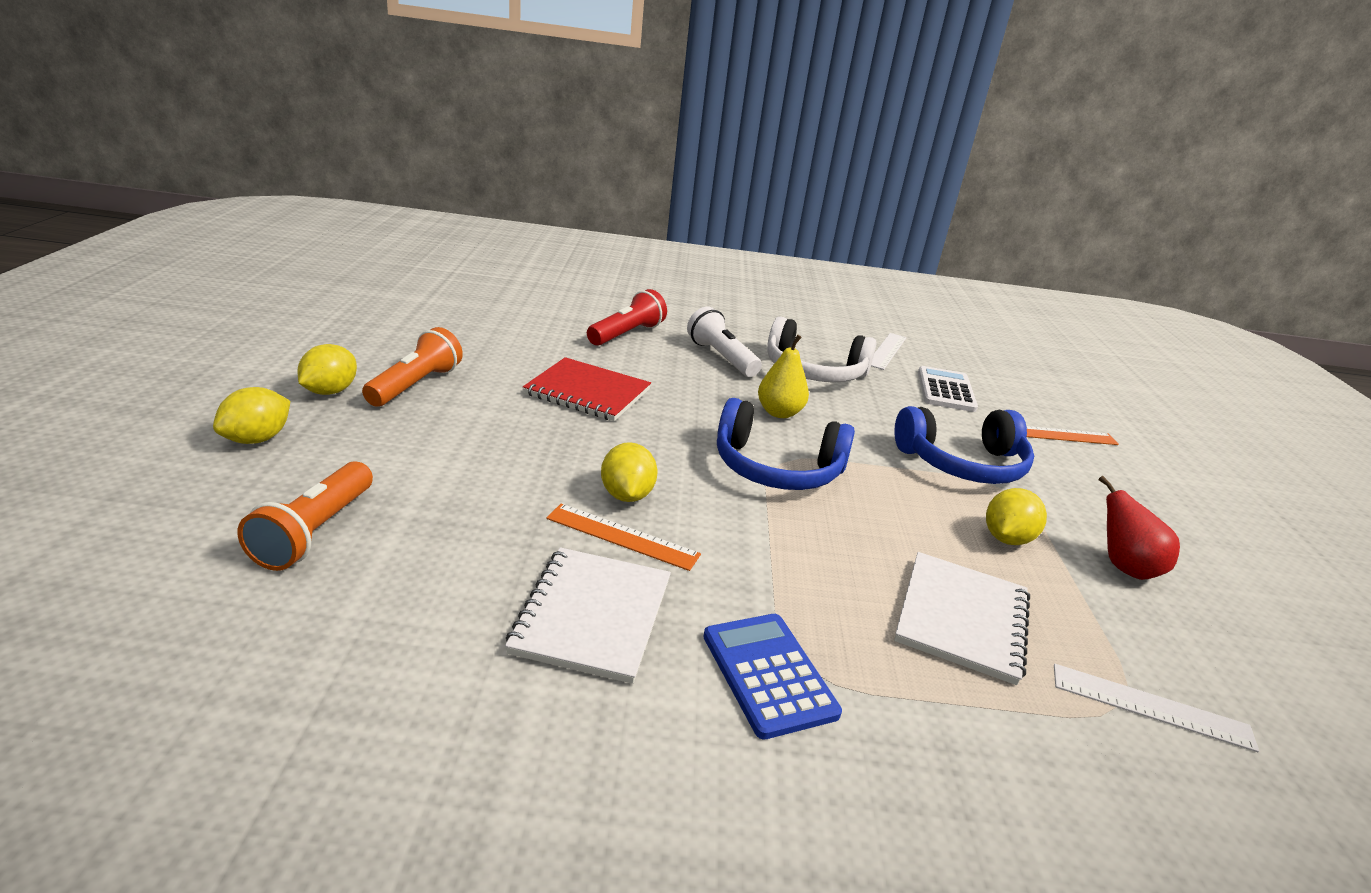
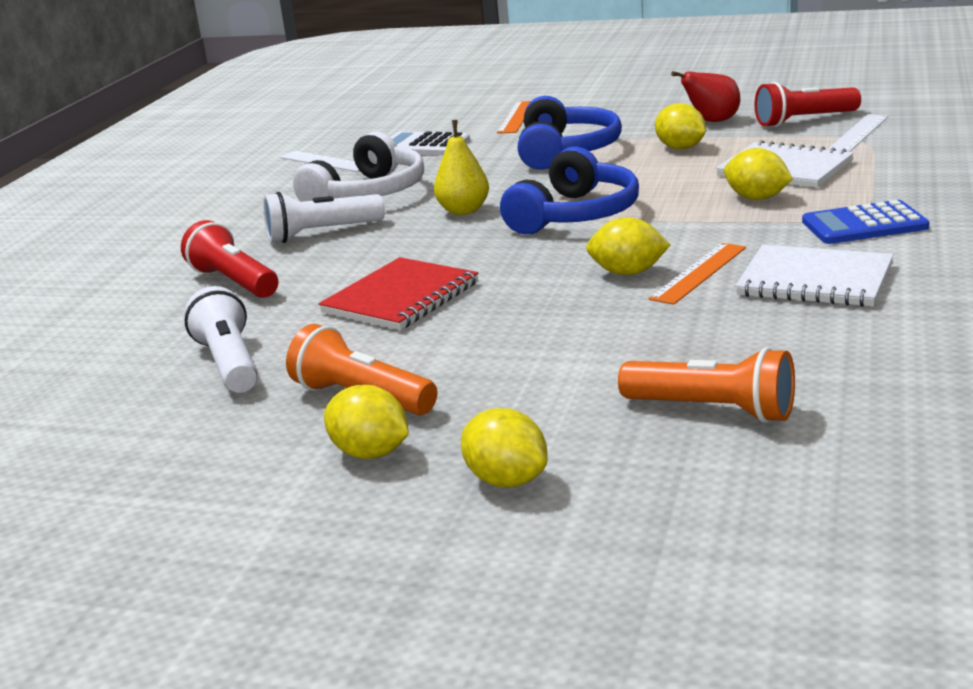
camera: 70 degrees left, 5 degrees down
none -> white flashlight [184,286,258,393]
none -> yellow lemon [724,148,793,200]
none -> red flashlight [754,82,861,127]

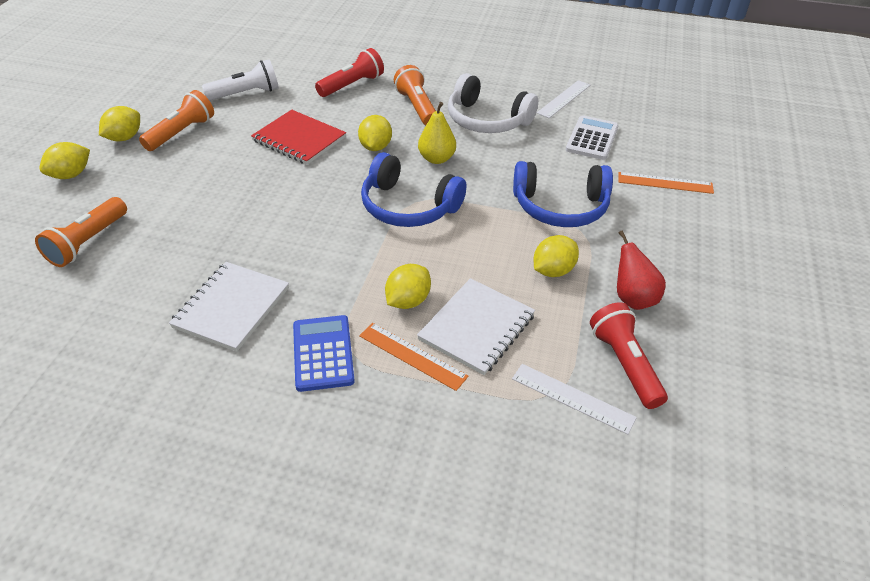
camera: 85 degrees right, 20 degrees up
white flashlight [263,192,385,243] -> orange flashlight [394,65,436,125]
yellow lemon [586,217,671,275] -> yellow lemon moved to [358,115,392,151]
orange ruler [648,243,746,305] -> orange ruler moved to [359,323,468,391]

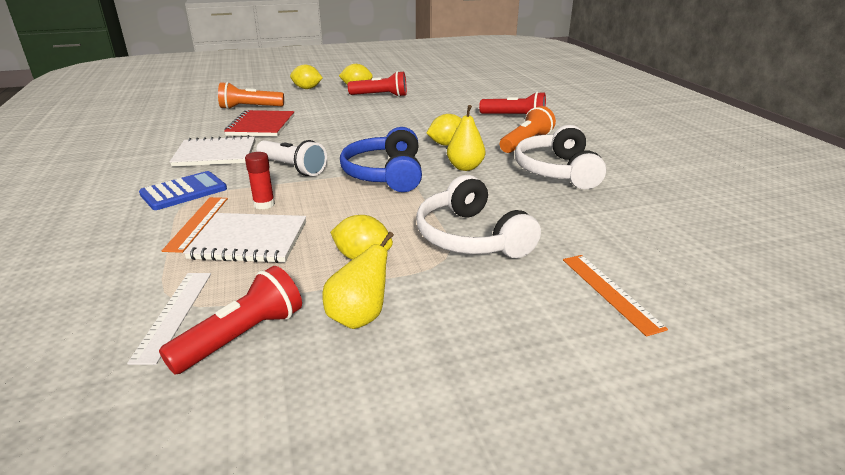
camera: 60 degrees right, 15 degrees down
orange flashlight [139,90,214,151] -> red flashlight [348,71,407,97]
white flashlight [202,60,279,101] -> white flashlight moved to [256,140,327,176]
red notebook [251,110,346,165] -> red notebook moved to [224,110,295,137]
yellow lemon [385,264,431,309] -> red glue stick [245,152,275,209]
blue headphones [513,161,613,227] -> white headphones [416,175,541,258]
white ruler [537,80,590,118] -> none
white calculator [566,115,619,160] -> none
red pear [617,230,666,310] -> yellow pear [322,232,394,329]

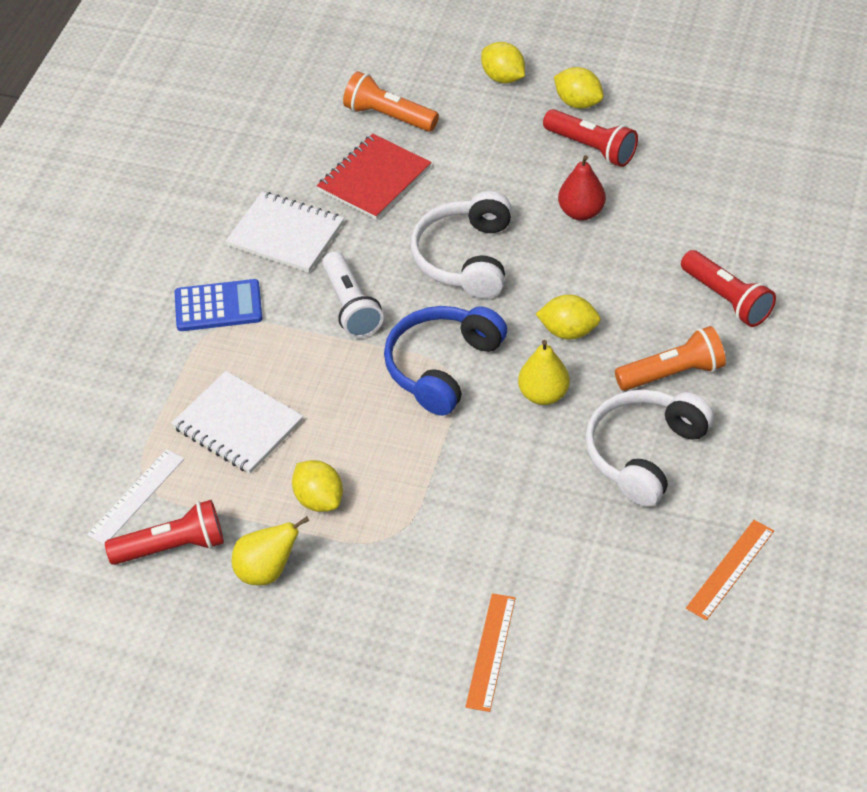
camera: 35 degrees right, 20 degrees up
orange ruler [162,197,228,253] -> orange ruler moved to [686,520,774,620]
red glue stick [245,152,275,209] -> none
white headphones [416,175,541,258] -> white headphones moved to [411,191,512,298]
none -> red pear [558,155,606,221]

